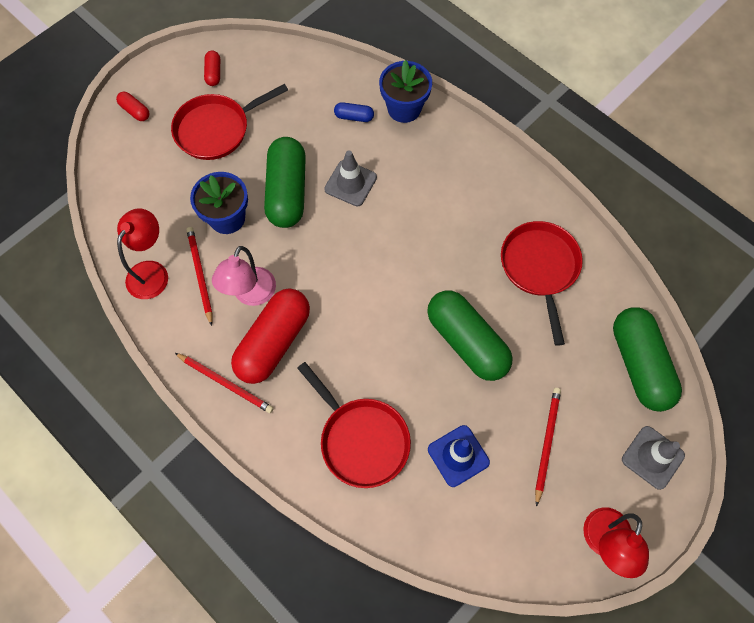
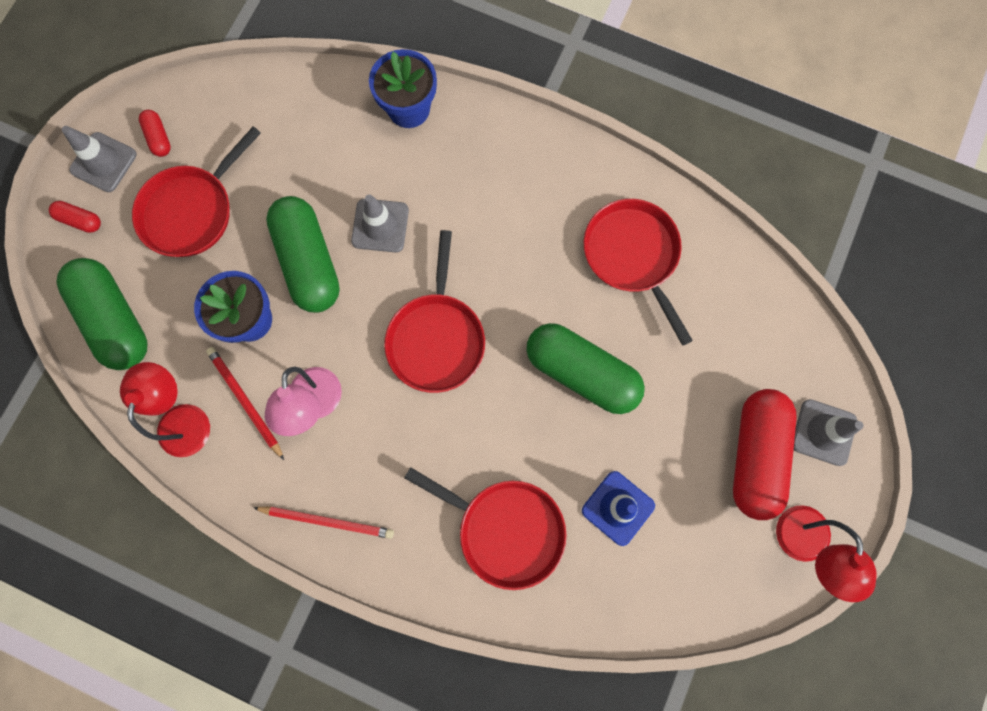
camera: 20 degrees left, 10 degrees up
red capsule [231,289,310,384] -> red capsule moved to [733,389,797,520]
blue capsule [334,102,374,122] -> none
red pencil [535,388,561,507] -> none
green capsule [613,307,682,412] -> green capsule moved to [56,258,147,370]
none -> grey traffic cone [62,126,137,192]
none -> red pan [384,230,485,393]

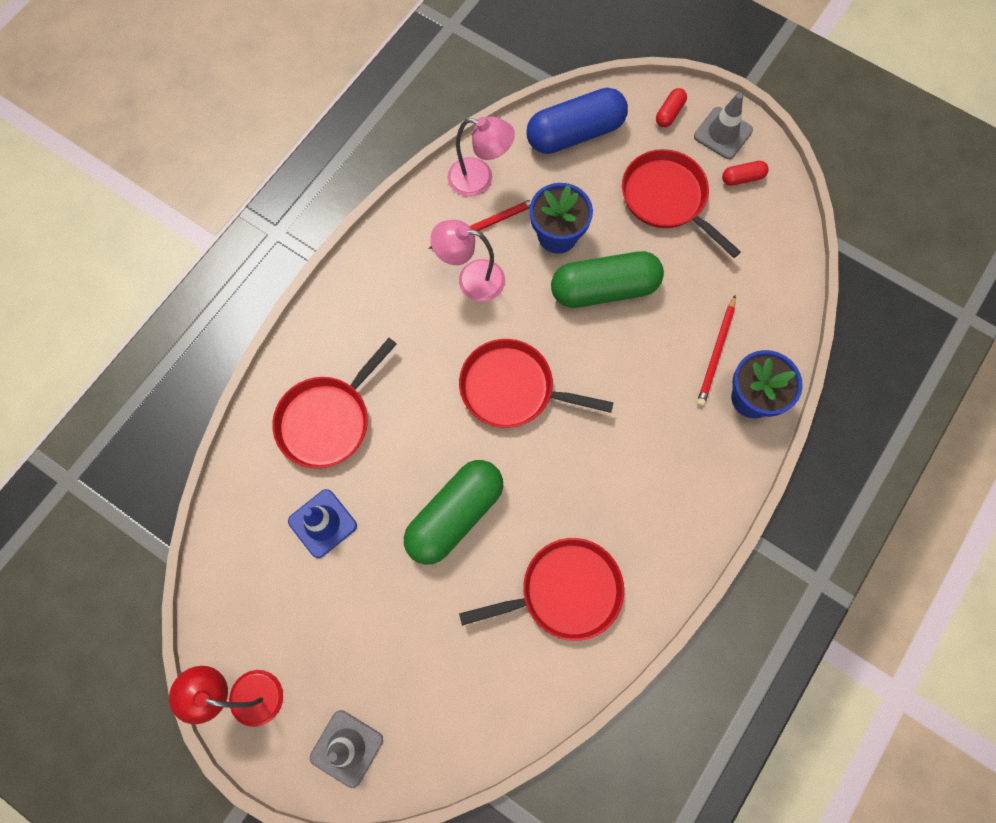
camera: 100 degrees right, 5 degrees down
green capsule [56,258,147,370] -> blue capsule [526,88,628,154]
red lamp [120,362,210,457] -> pink lamp [448,116,515,197]
red pencil [254,507,394,539] -> red pencil moved to [697,295,736,407]
grey traffic cone [351,194,409,253] -> none
red capsule [733,389,797,520] -> none

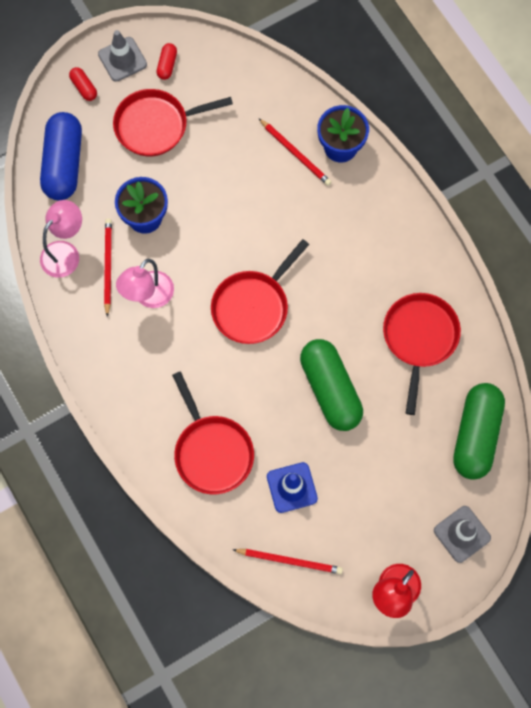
camera: 65 degrees left, 0 degrees up
green capsule [551,251,664,308] -> green capsule moved to [453,383,505,480]
none -> red pencil [232,549,343,574]

